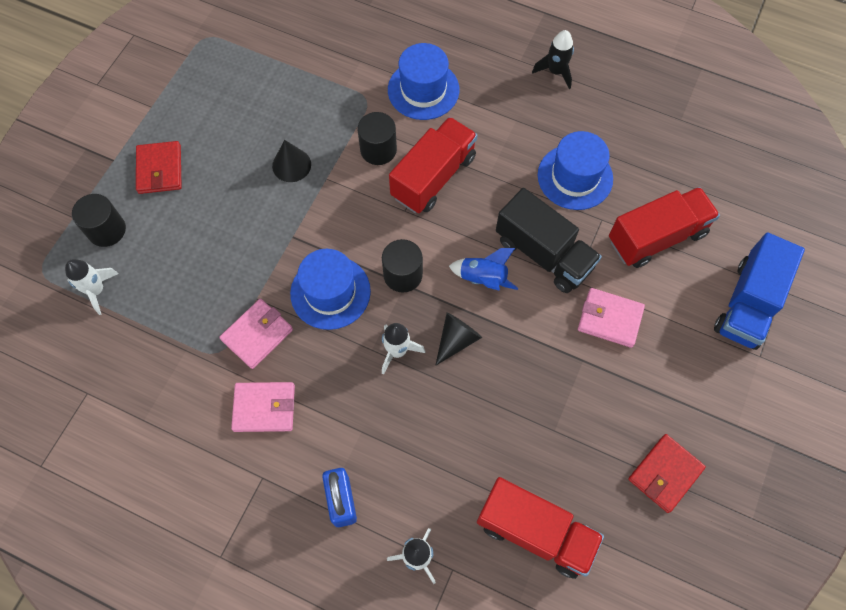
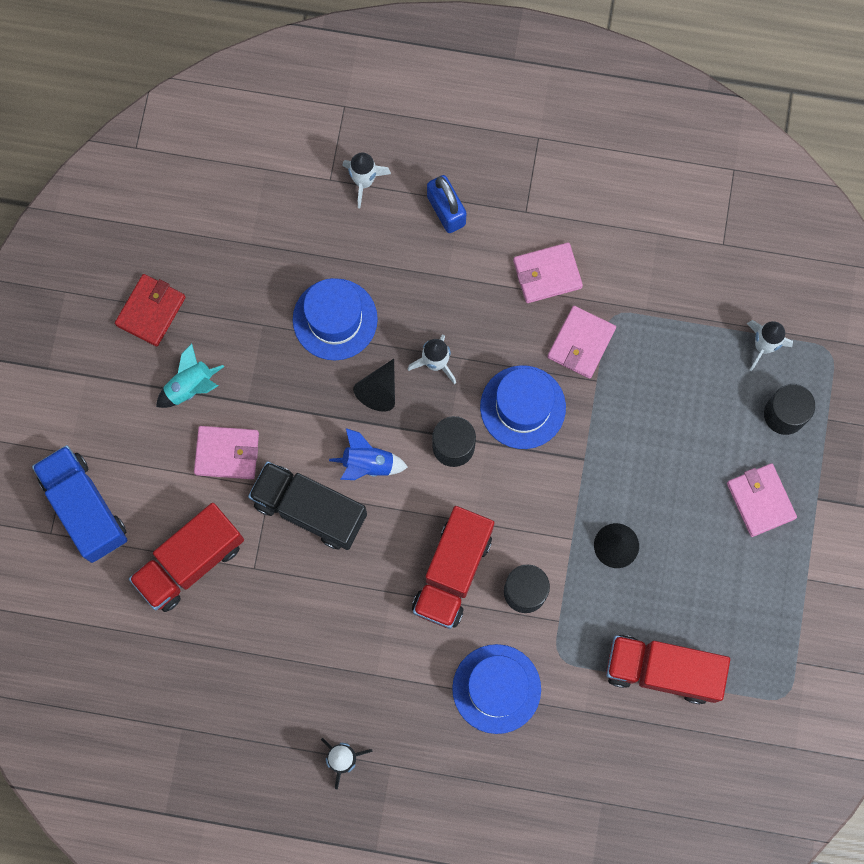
camera: 165 degrees right, 10 degrees up
red wallet [136,141,181,194] -> pink wallet [727,463,797,537]
red truck [477,477,604,579] -> red truck moved to [606,635,730,704]
blue hat [538,131,613,210] -> blue hat moved to [293,278,378,361]
blue truck [714,232,805,350] -> blue truck turned 45 degrees counterclockwise [32,445,127,563]
none -> turquoise rocket [156,343,224,408]

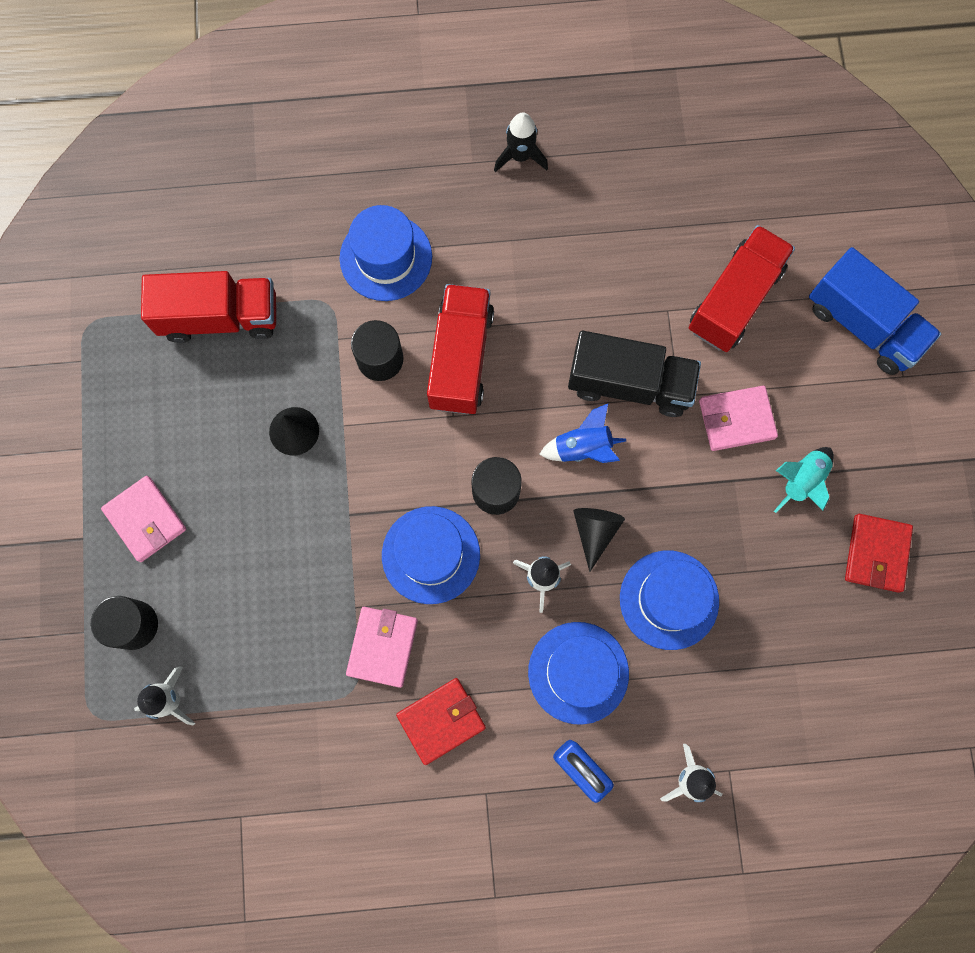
camera: 165 degrees right, 0 degrees up
pink wallet [513,242,583,303] -> red wallet [396,678,486,765]
none -> blue hat [528,622,629,725]

